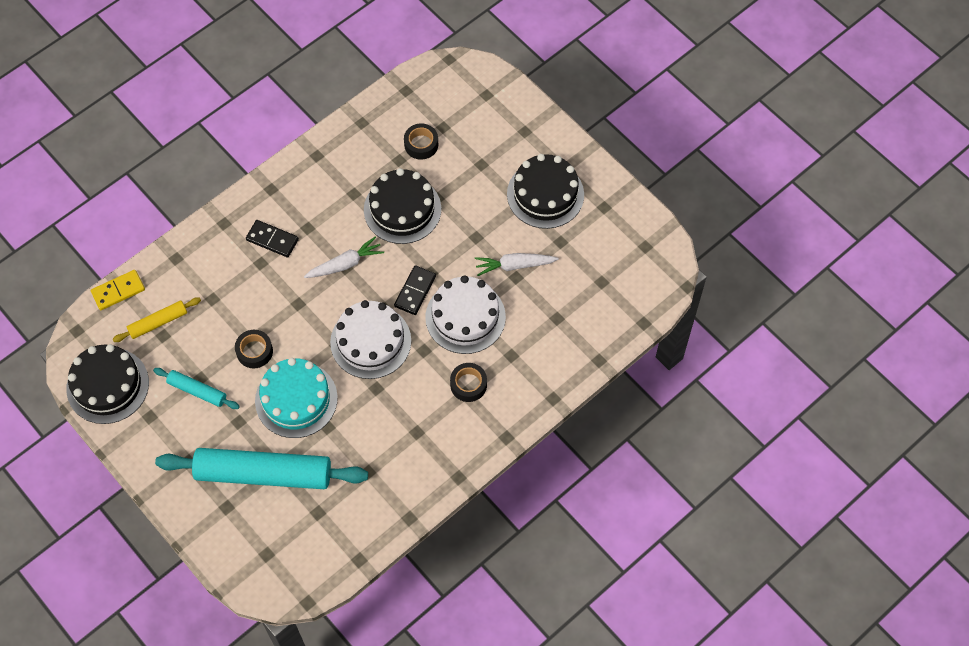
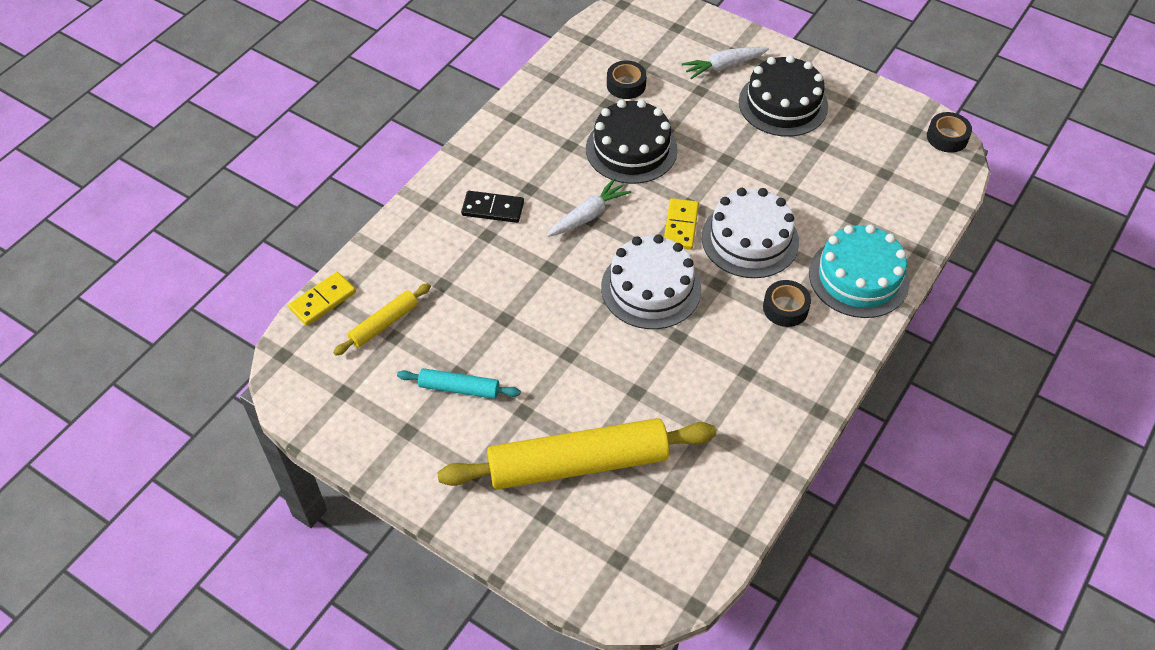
camera: 15 degrees left, 10 degrees down
black cake [66,344,149,424] -> none
turquoise rolling pin [155,448,368,489] -> yellow rolling pin [437,418,716,490]
black tape [235,330,273,368] -> black tape moved to [927,112,972,153]
turquoise cake [255,358,338,438] -> turquoise cake moved to [809,224,910,318]
black domino [394,266,436,315] -> yellow domino [664,198,699,250]
white carrot [475,253,559,276] -> white carrot moved to [682,47,769,79]

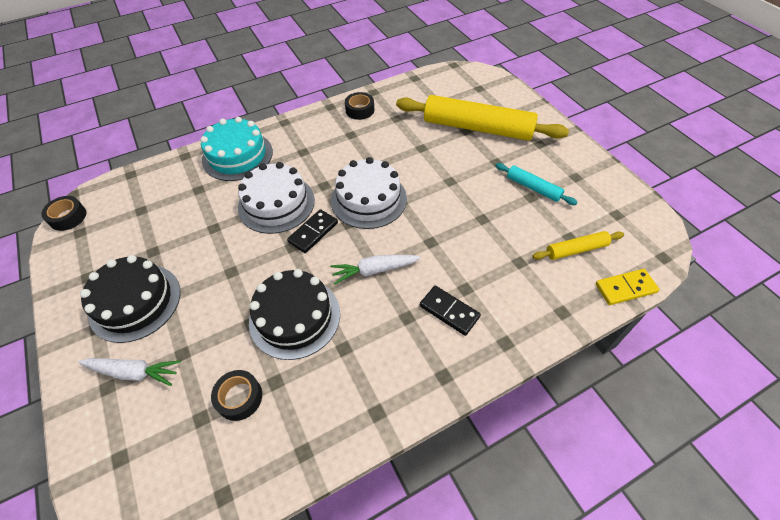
camera: 150 degrees left, 0 degrees up
yellow domino [664,198,699,250] -> black domino [287,209,338,253]
black tape [763,280,811,327] -> black tape moved to [345,92,374,120]

